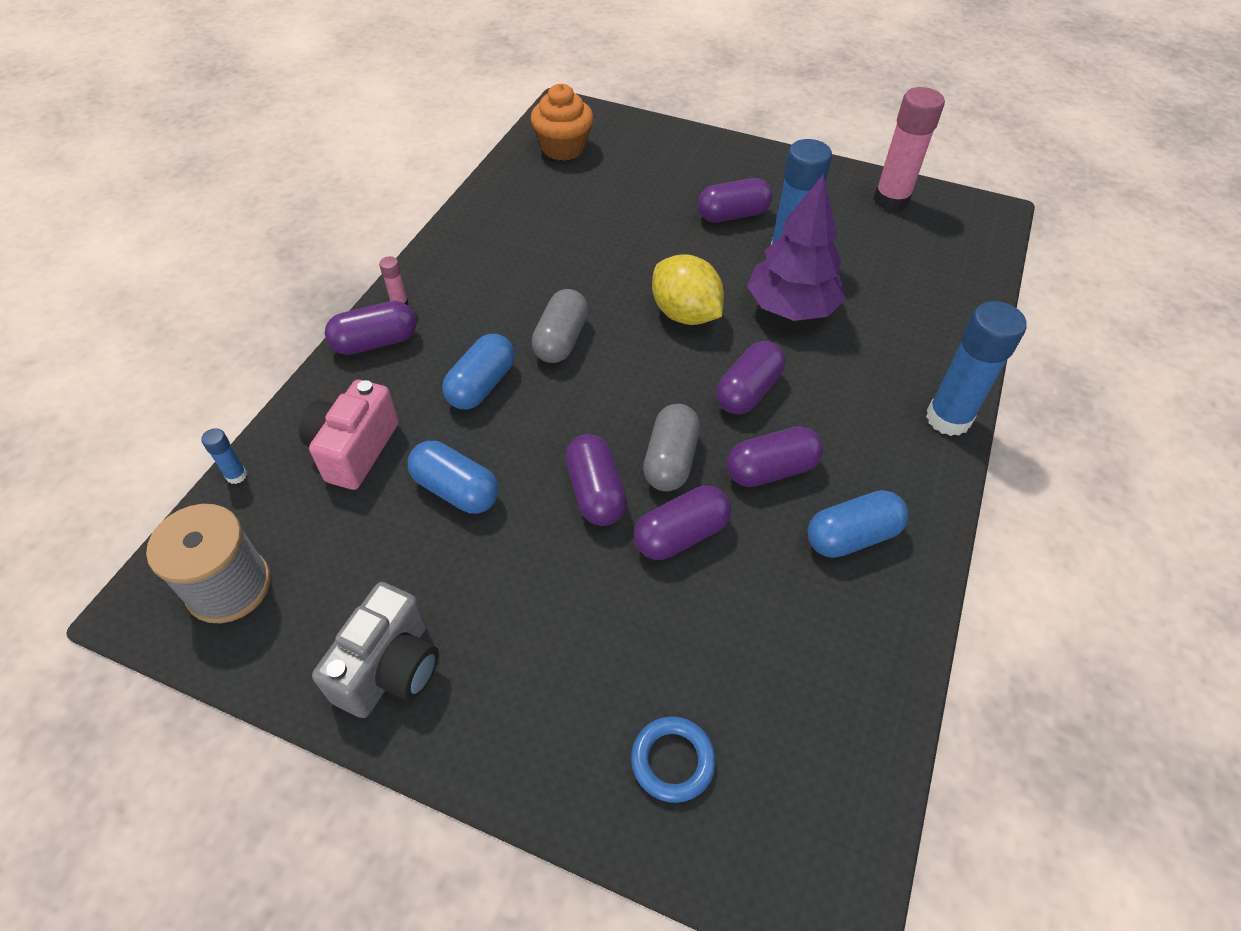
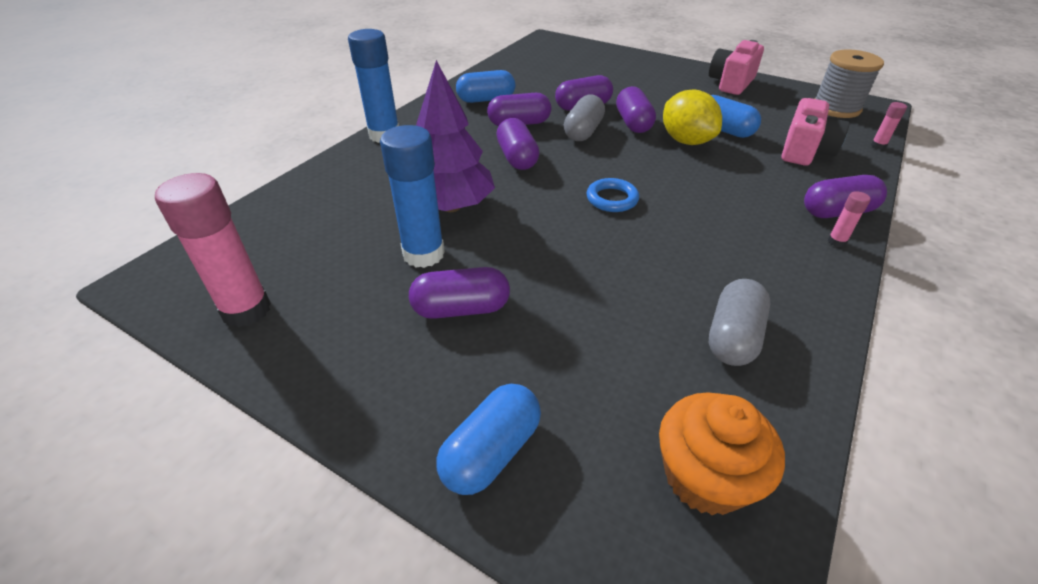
camera: 170 degrees left, 10 degrees down
blue glue stick [201,428,247,484] -> pink glue stick [871,102,907,149]
grey camera [312,582,439,718] -> pink camera [709,40,764,95]
blue capsule [442,334,515,410] -> blue capsule moved to [436,384,541,495]
grey capsule [532,289,588,363] -> grey capsule moved to [709,279,770,366]
blue ring [631,716,716,803] -> blue ring moved to [587,178,639,212]
yellow lemon [652,254,724,325] -> yellow lemon moved to [663,90,722,145]
purple capsule [716,341,785,415] -> purple capsule turned 60 degrees counterclockwise [496,118,539,170]

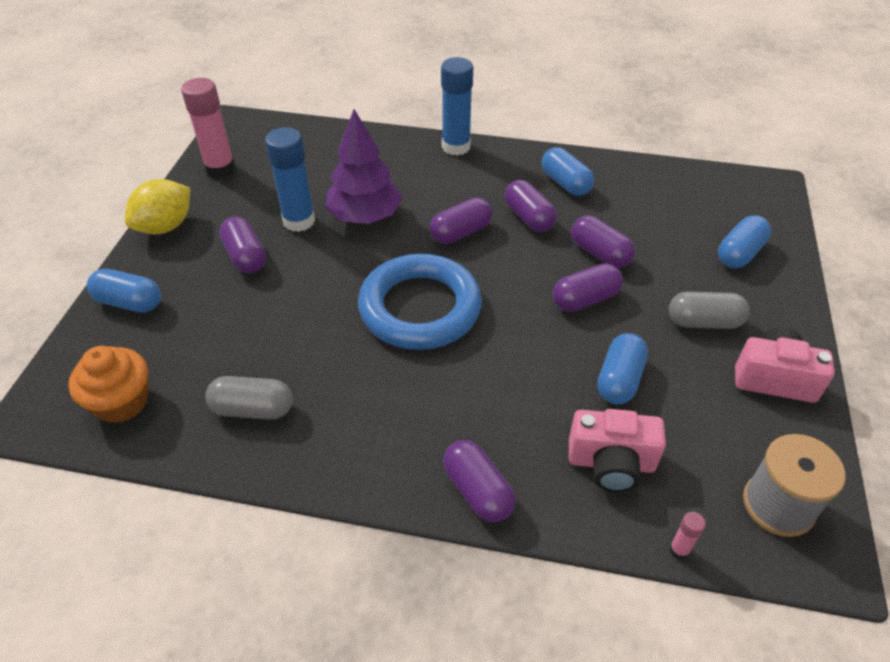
camera: 70 degrees right, 5 degrees up
grey capsule [564,95,605,141] -> grey capsule moved to [669,292,750,329]
blue ring [587,178,639,212] -> blue ring [358,254,482,350], size x2.40
yellow lemon [663,90,722,145] -> yellow lemon moved to [125,179,190,234]
pink glue stick [828,191,870,247] -> none
none -> blue capsule [718,215,771,268]

